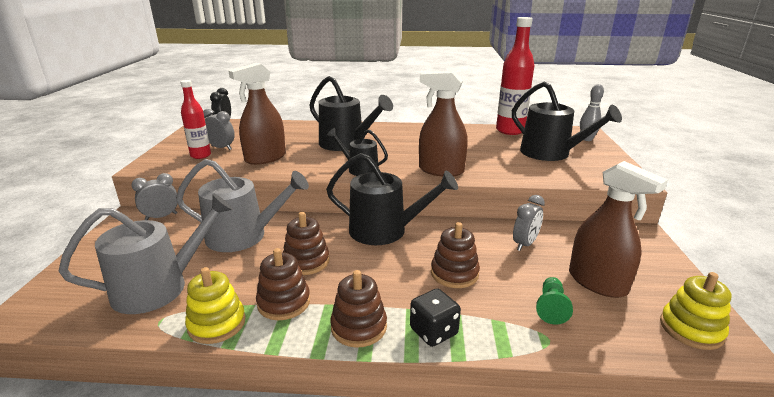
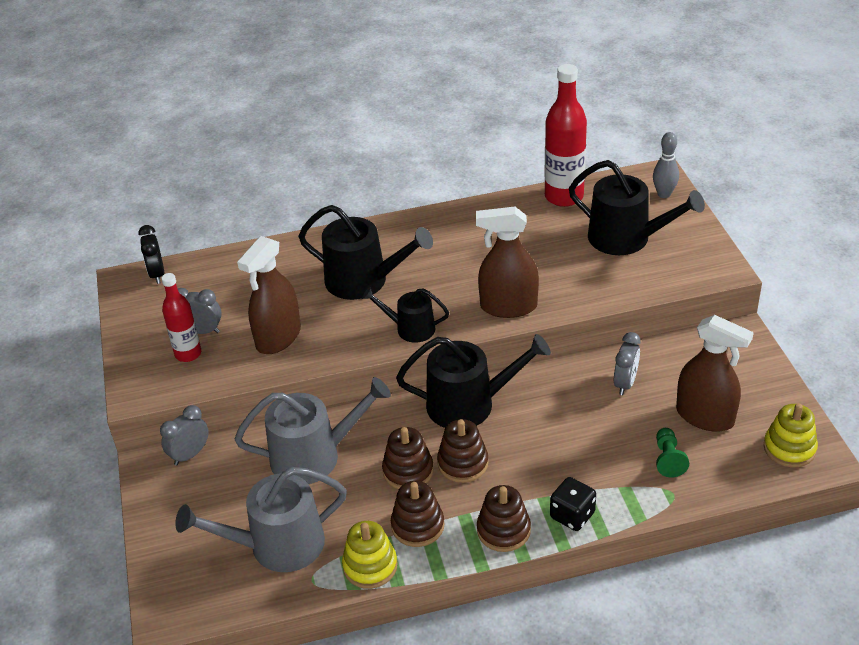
camera: 15 degrees left, 15 degrees up
grey watering can [59,193,233,314] -> grey watering can turned 150 degrees counterclockwise [175,467,347,572]
brown stacking toy [431,222,480,288] -> brown stacking toy moved to [437,419,489,483]

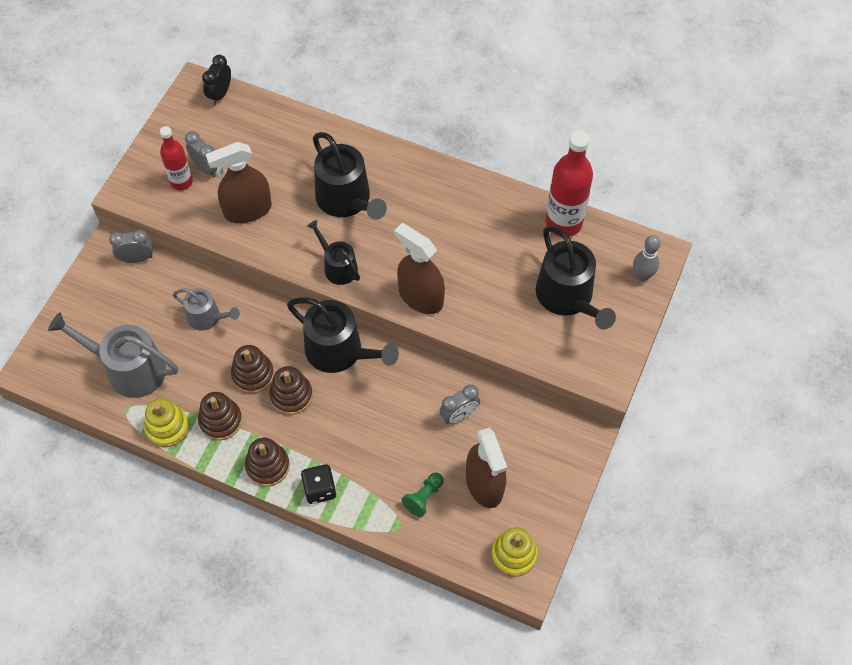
camera: 35 degrees right, 20 degrees up
grey watering can [234,377,391,484] -> grey watering can [173,288,240,331], size x0.59

